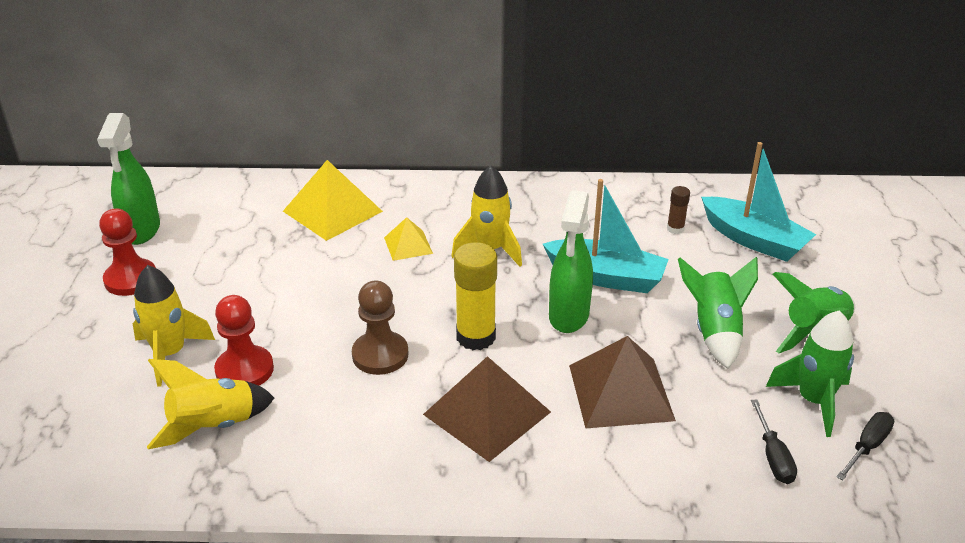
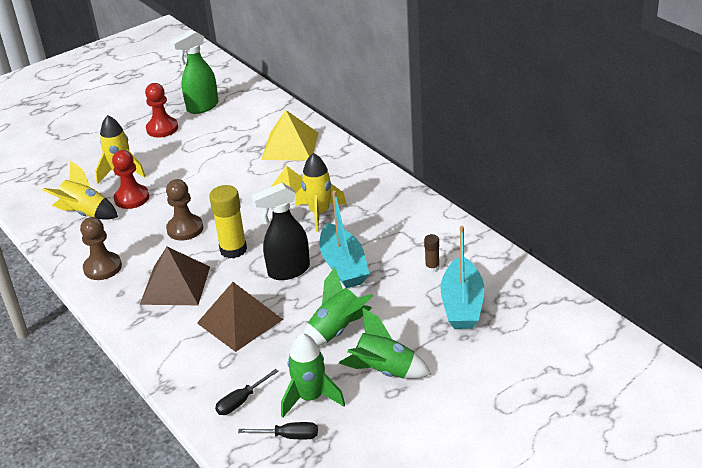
camera: 55 degrees right, 0 degrees up
green spray bottle [549,190,593,333] -> black spray bottle [251,183,310,280]
none -> brown pawn [80,217,122,280]

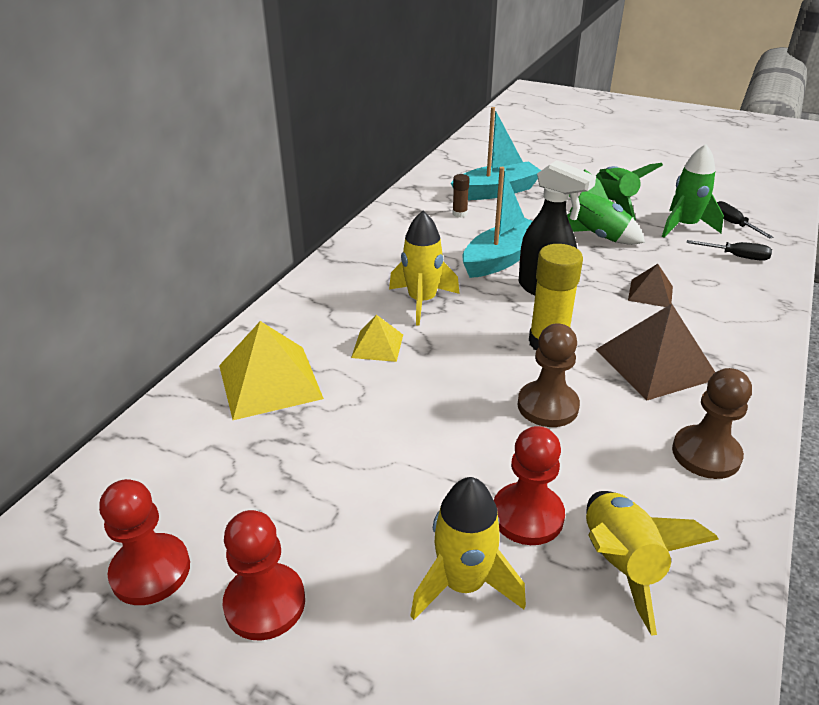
camera: 120 degrees left, 0 degrees up
green spray bottle [170,30,219,114] -> red pawn [99,479,190,605]
brown pyramid [197,282,283,352] -> brown pyramid [628,264,673,307], size x0.55

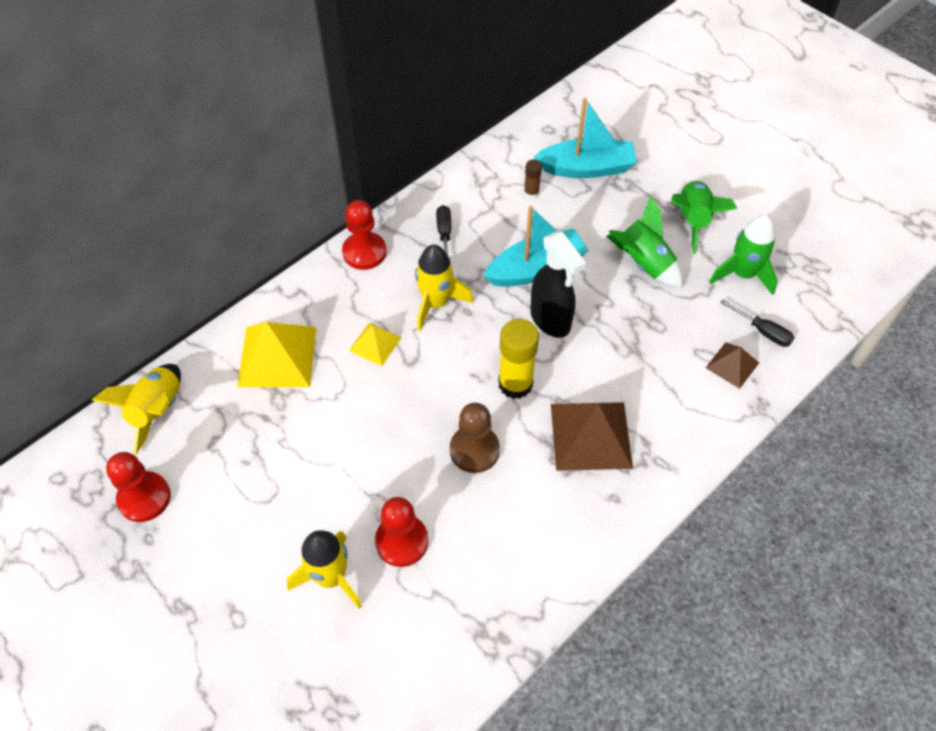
camera: 20 degrees right, 20 degrees up
red pawn [223,510,305,641] -> red pawn moved to [342,200,386,270]
yellow rocket [586,491,719,636] -> yellow rocket moved to [92,364,181,455]
brown pyramid [628,264,673,307] -> brown pyramid moved to [706,342,759,389]
brown pawn [672,368,752,479] -> none
black screwdriver [717,201,773,238] -> black screwdriver moved to [436,205,451,255]

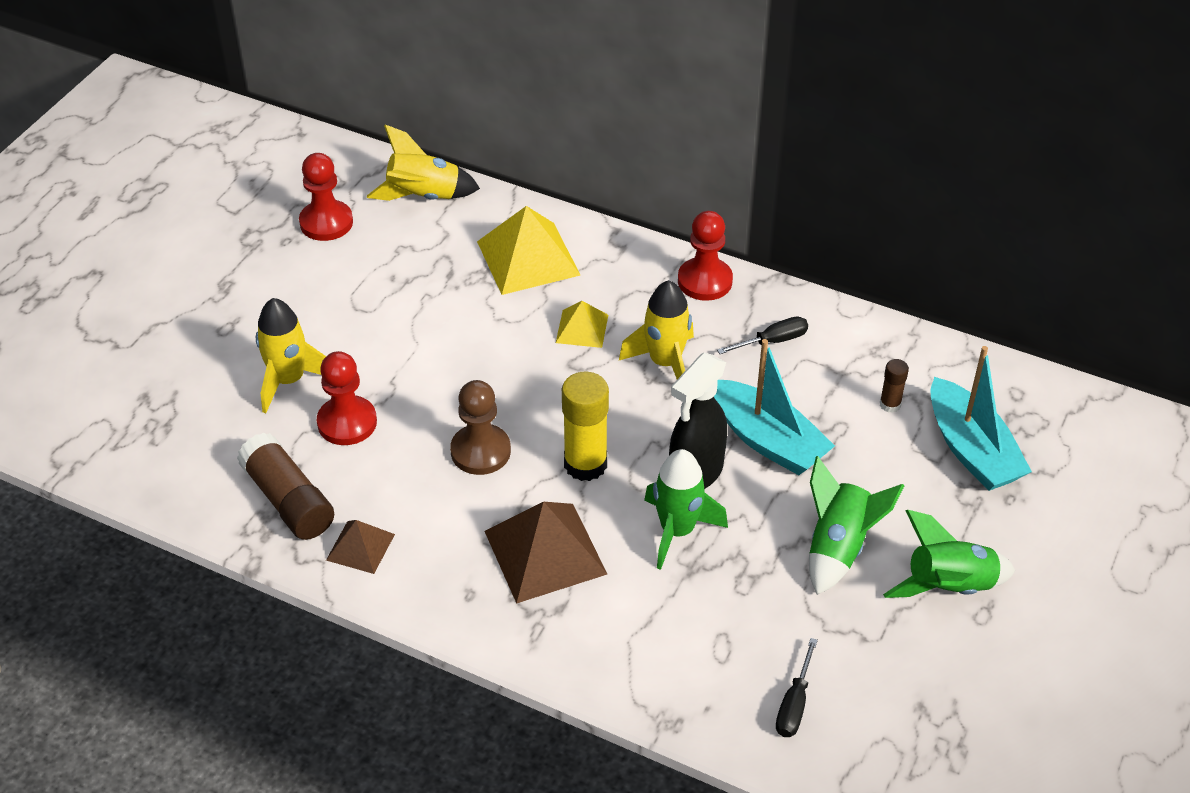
camera: 70 degrees right, 10 degrees down
brown pyramid [706,342,759,389] -> brown pyramid moved to [326,520,395,574]
green rocket [709,215,778,295] -> green rocket moved to [644,449,728,570]
none -> brown glue stick [237,433,334,540]

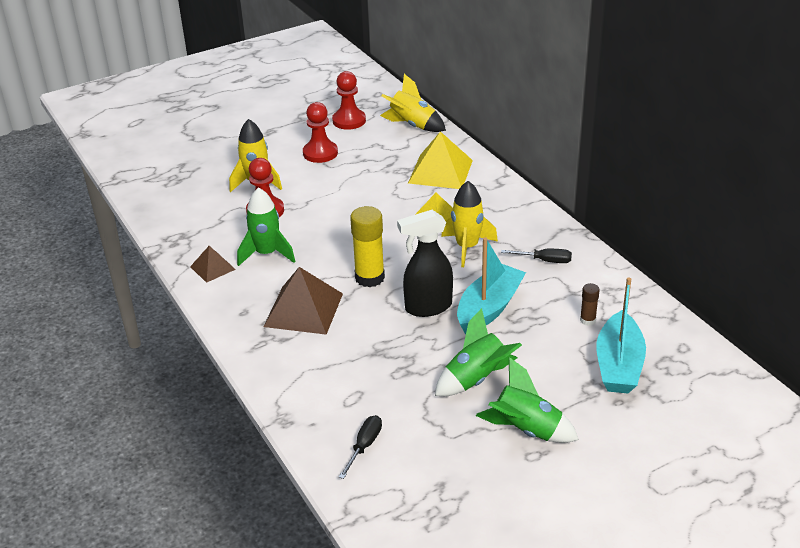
camera: 35 degrees right, 10 degrees down
brown glue stick [237,433,334,540] -> none
brown pawn [450,380,511,475] -> none
green rocket [644,449,728,570] -> green rocket moved to [237,187,295,266]
red pawn [678,211,733,301] -> red pawn moved to [303,102,338,163]
turquoise boat [714,339,835,475] -> turquoise boat turned 135 degrees counterclockwise [457,237,526,334]
black screwdriver [776,638,818,737] -> black screwdriver turned 150 degrees clockwise [339,415,382,479]

